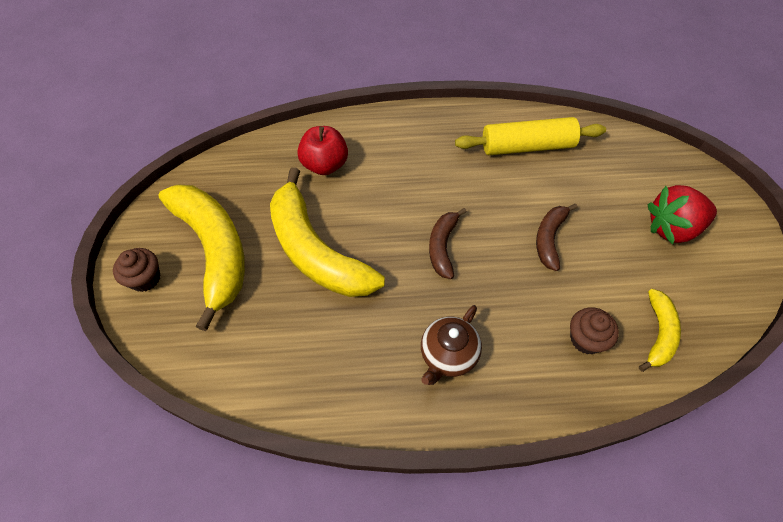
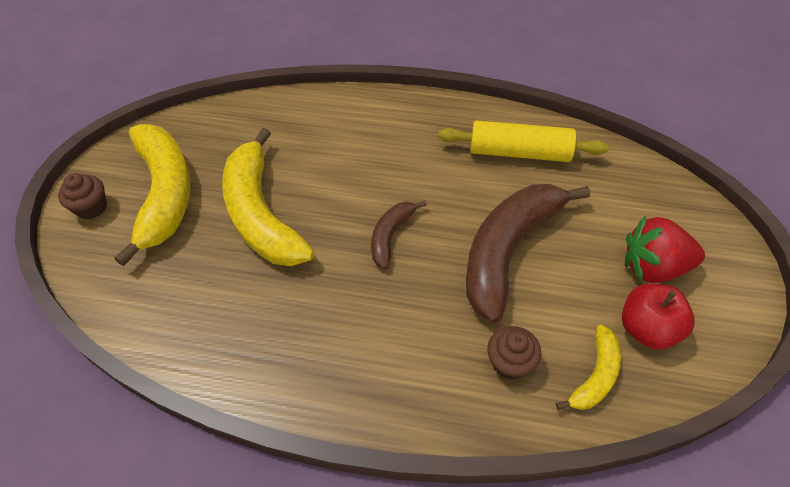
camera: 15 degrees right, 5 degrees down
red apple [297,126,348,175] -> red apple moved to [622,284,695,350]
brown teapot [421,305,482,385] -> none
brown banana [536,204,578,271] -> brown banana [466,184,590,323], size x2.04

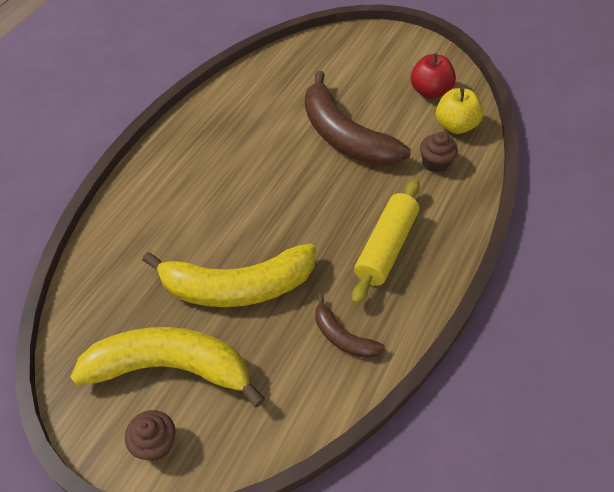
camera: 75 degrees left, 0 degrees up
brown banana [371,200,427,269] -> brown banana moved to [315,294,385,358]
yellow rolling pin [439,120,609,162] -> yellow rolling pin moved to [352,180,420,305]
yellow banana [556,325,621,410] -> yellow apple [436,88,484,134]
red strawberry [625,215,705,283] -> none

